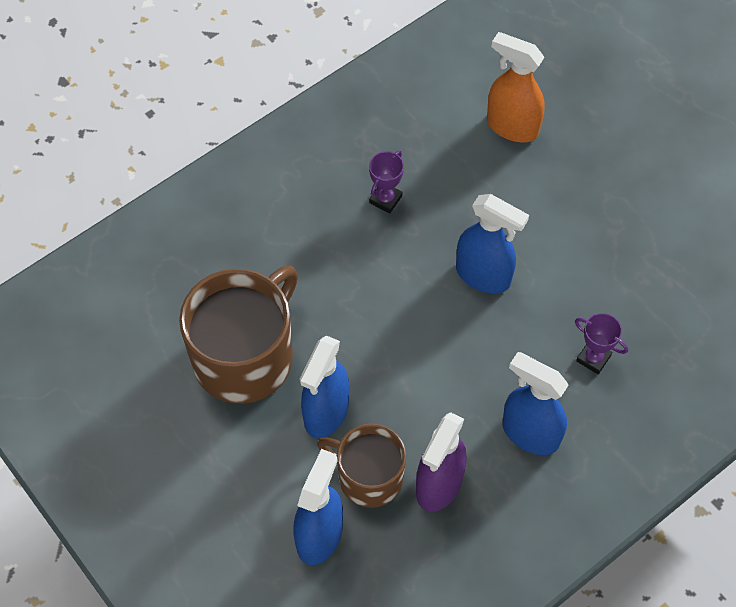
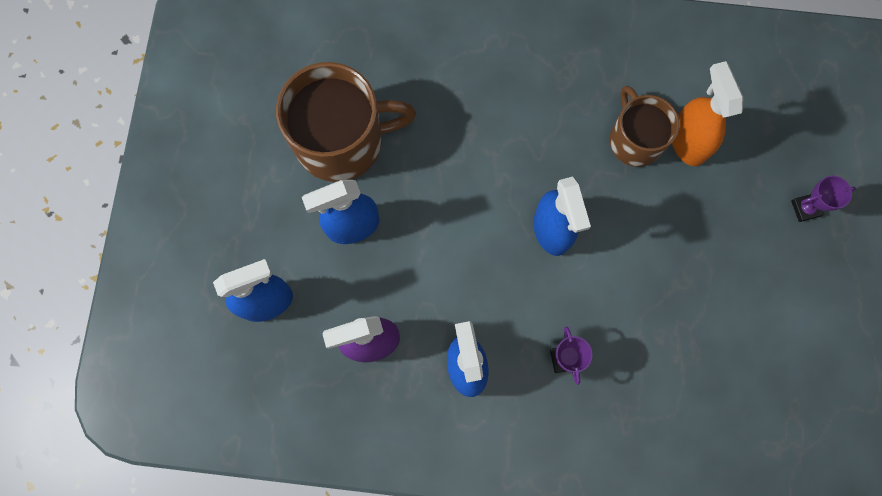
camera: 45 degrees right, 15 degrees up
brown mug [317,424,406,508] -> brown mug moved to [610,86,680,167]
purple trophy [369,151,404,213] -> purple trophy moved to [791,175,856,222]

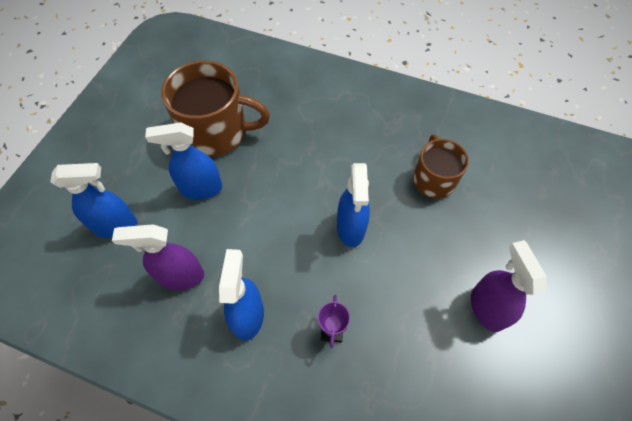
camera: 15 degrees right, 15 degrees down
orange spray bottle [672,61,743,166] -> none
purple trophy [791,175,856,222] -> none
none -> purple spray bottle [471,240,547,332]

